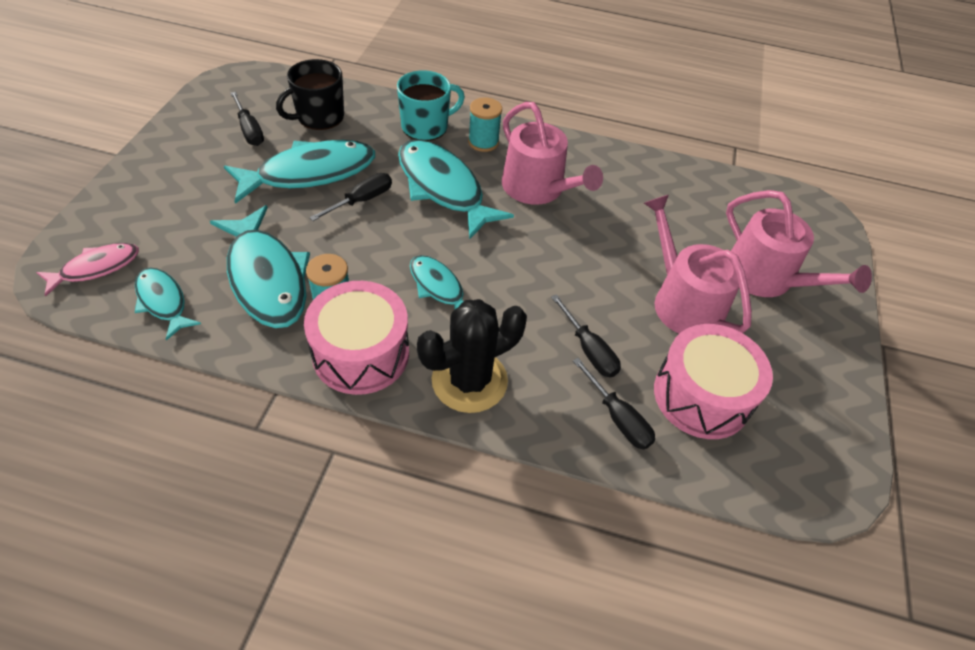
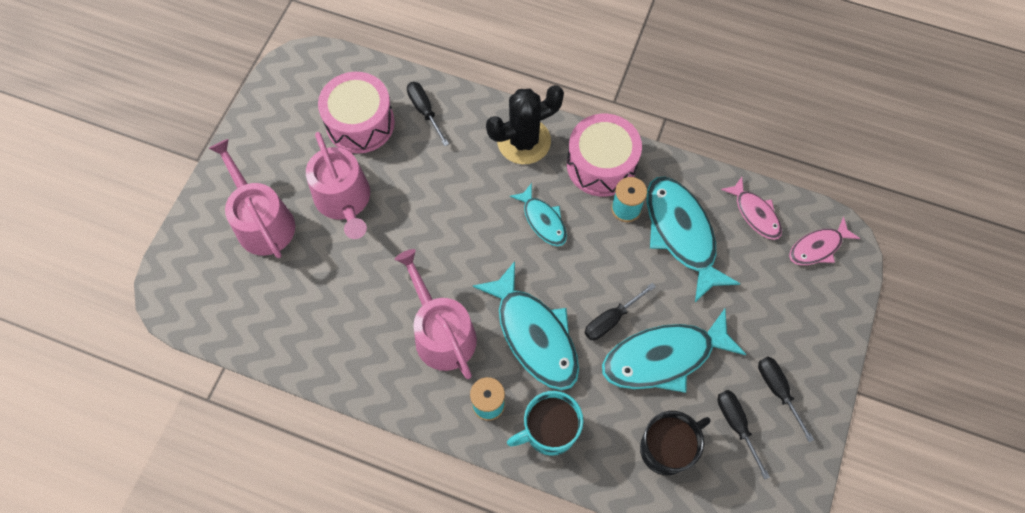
camera: 170 degrees left, 15 degrees up
turquoise fish [135,267,201,341] -> pink fish [721,177,782,240]
black screwdriver [551,294,621,377] -> black screwdriver moved to [758,356,814,442]

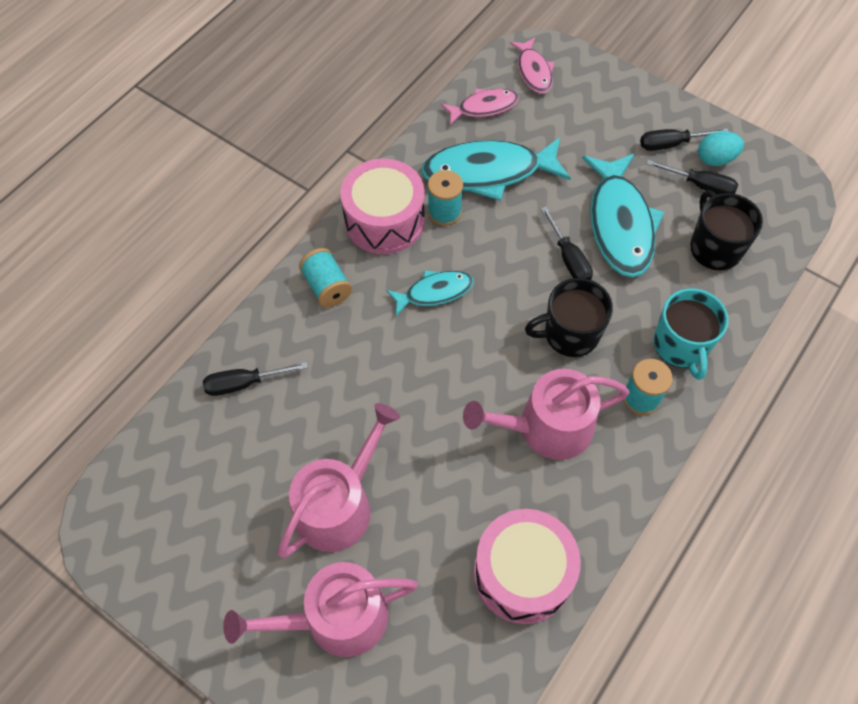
camera: 75 degrees left, 5 degrees down
pink watering can [306,132,370,239] -> pink watering can turned 45 degrees counterclockwise [278,403,400,558]
pink drum [318,72,395,154] -> pink drum moved to [474,509,581,624]
turquoise fish [473,261,579,390] -> black mug [525,278,613,357]
black cactus [486,85,564,164] -> turquoise spool [299,248,352,307]
black screwdriver [717,390,770,480] -> black screwdriver turned 150 degrees counterclockwise [646,160,738,195]
none -> turquoise egg [698,131,744,166]

